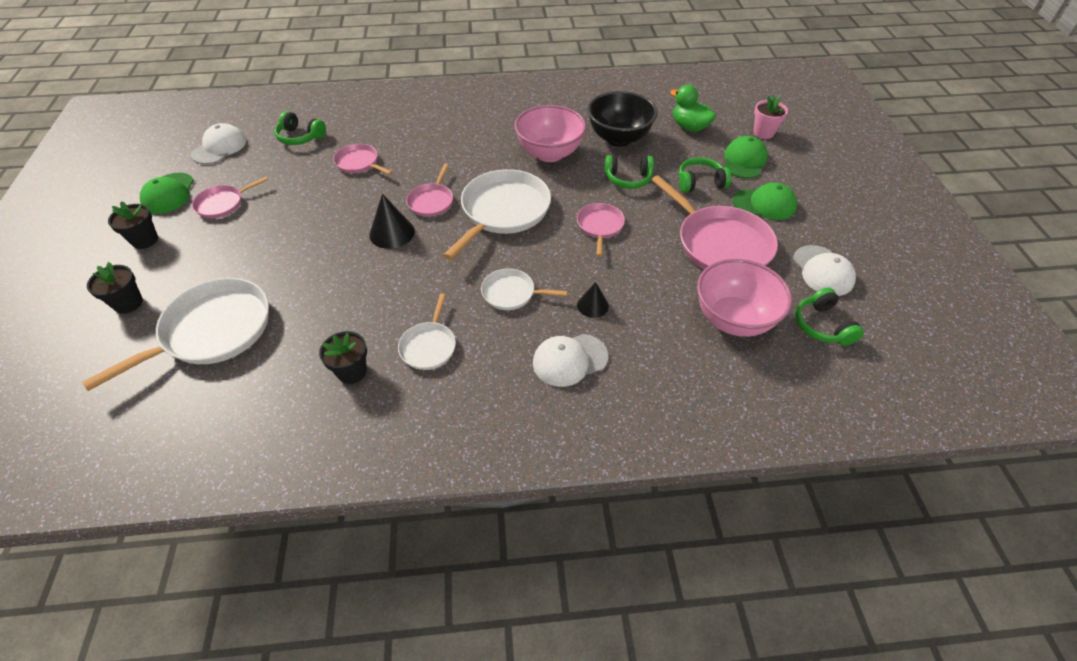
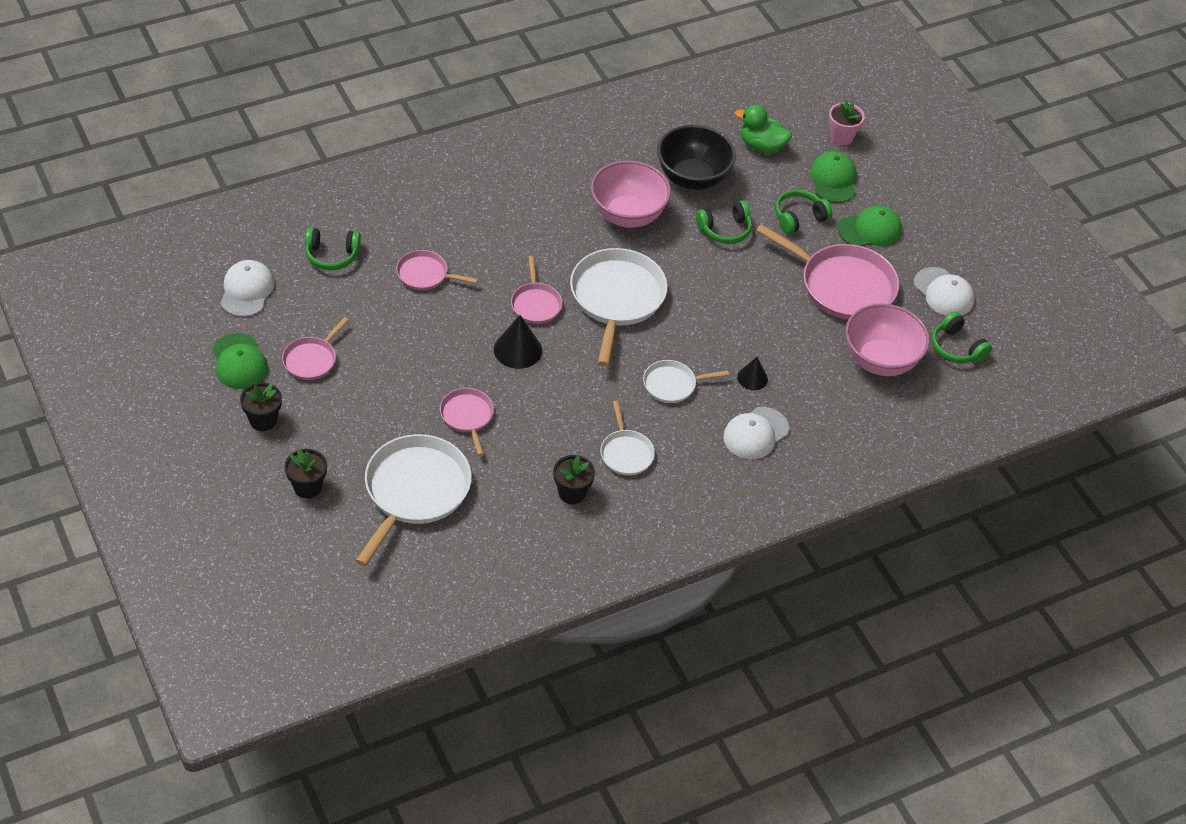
camera: 25 degrees left, 0 degrees up
pink pan [577,203,625,256] -> pink pan moved to [440,388,494,456]

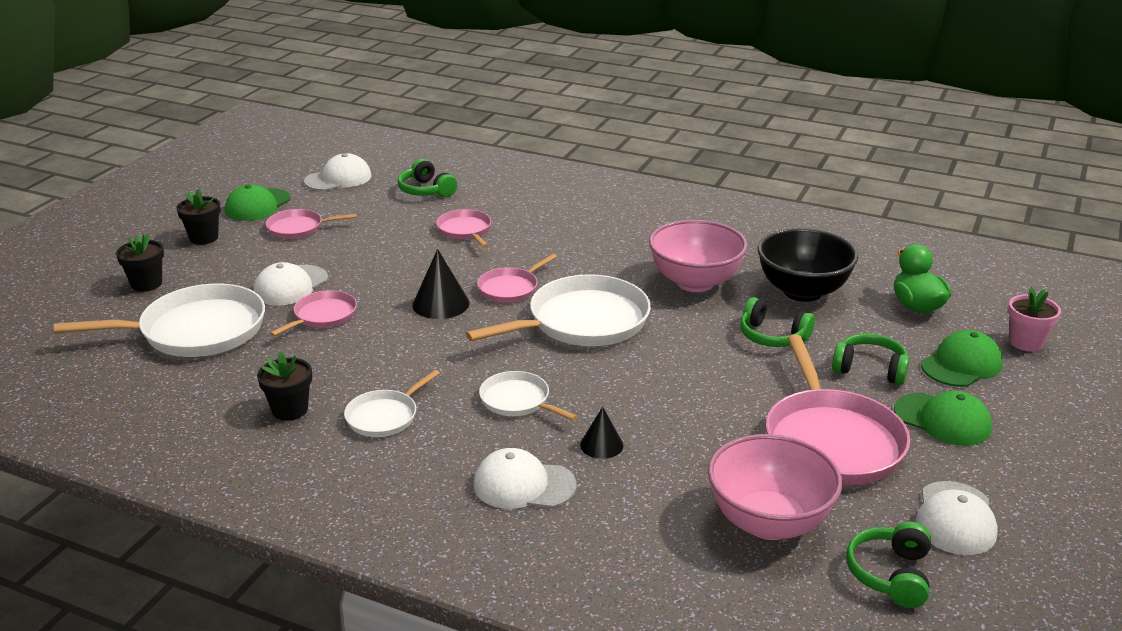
camera: 55 degrees right, 20 degrees down
none -> white cap [253,262,328,306]

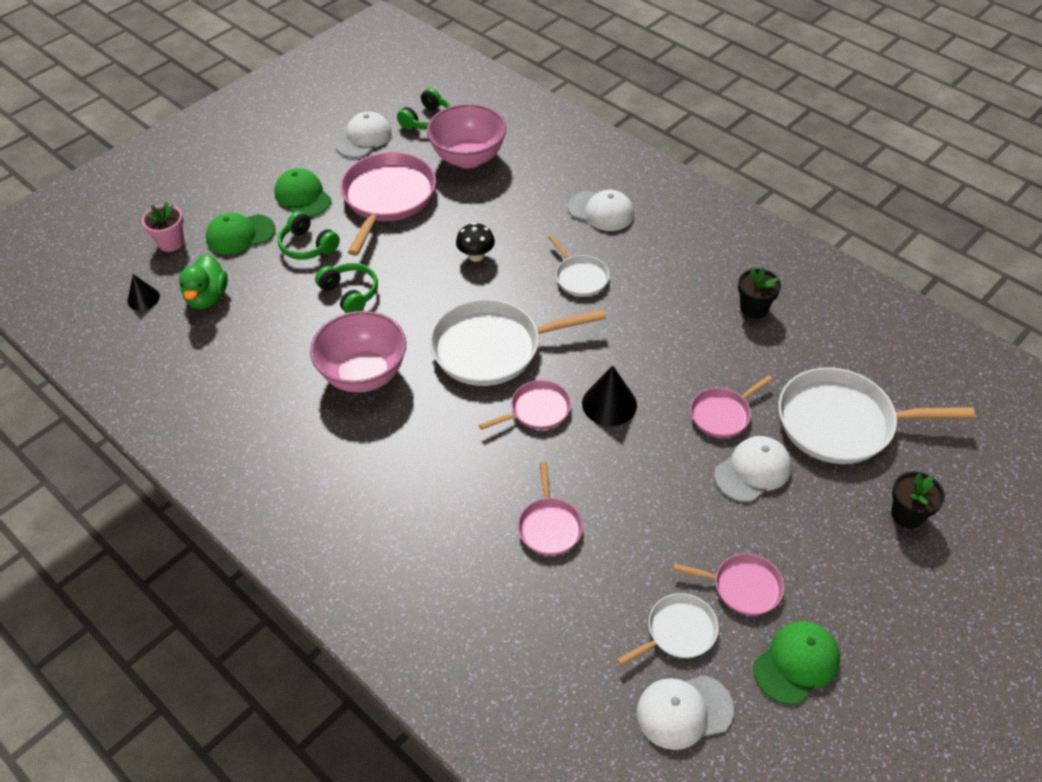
camera: 160 degrees left, 20 degrees up
black flower pot [176,189,221,245] -> none
white pan [344,370,440,437] -> white pan moved to [617,593,719,666]
green headphones [397,159,457,197] -> none
black cone [580,407,623,459] -> black cone moved to [127,274,160,310]
black bowl [758,228,859,302] -> none
none -> black mushroom [456,223,495,262]

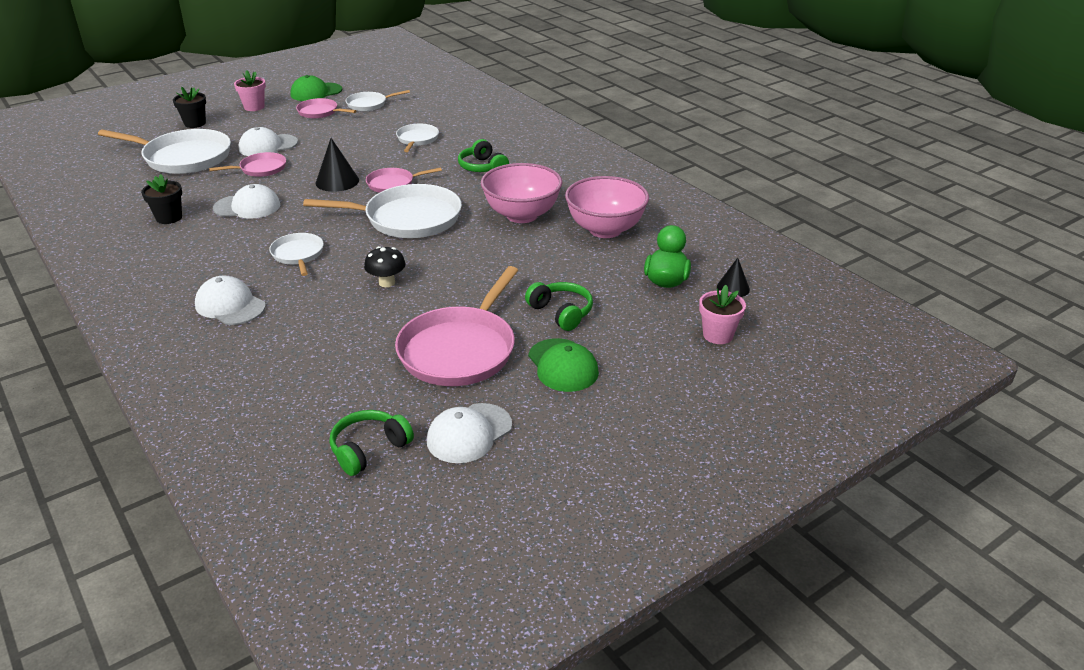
camera: 170 degrees left, 15 degrees down
green cap [206,212,275,255] -> none
green headphones [315,263,378,313] -> green headphones moved to [458,139,509,172]
pink bowl [427,104,507,168] -> pink bowl moved to [565,176,649,238]
pink pan [518,462,583,556] -> white pan [396,124,439,152]
white cap [636,675,734,750] -> white cap moved to [213,184,280,219]
none -> pink flower pot [234,70,266,111]

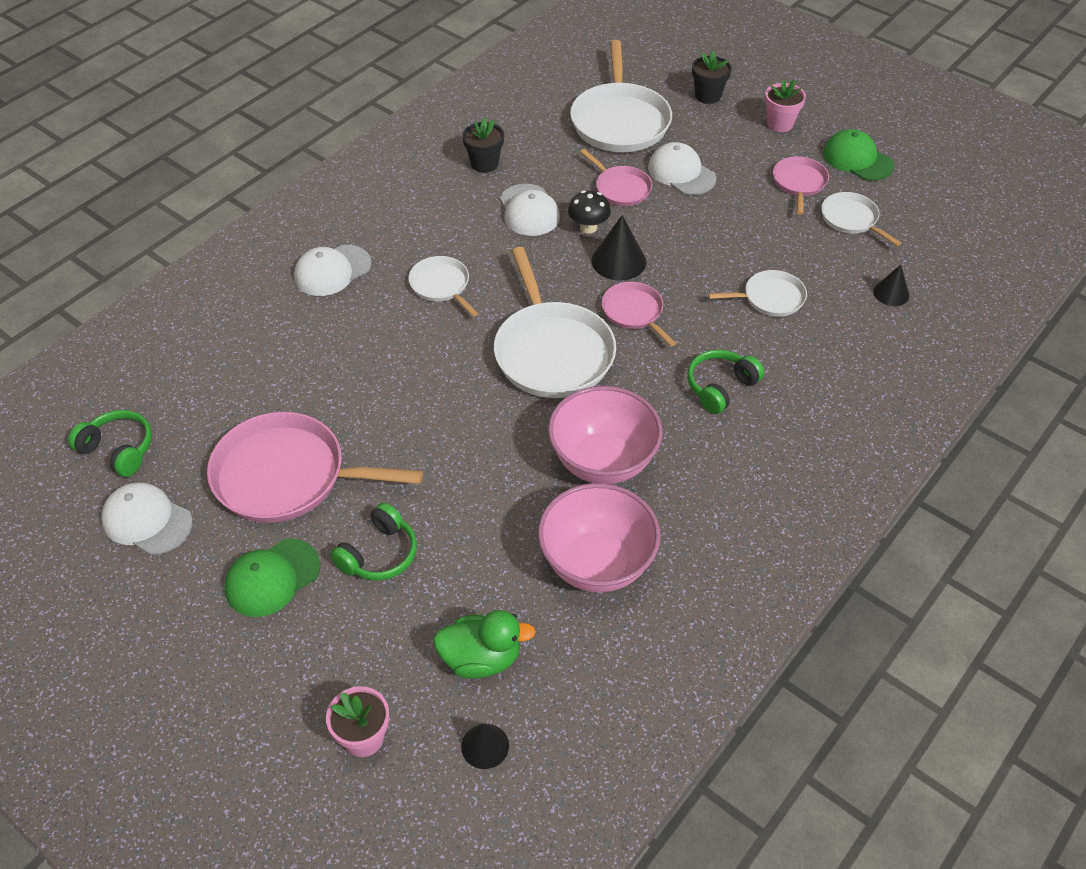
camera: 75 degrees right, 15 degrees up
white cap [195,276,266,325] -> white cap turned 150 degrees counterclockwise [294,245,372,296]
white pan [269,233,324,276] -> white pan turned 90 degrees counterclockwise [408,256,479,317]
black mushroom [364,246,406,287] -> black mushroom moved to [568,191,611,233]
none -> black cone [873,265,910,306]

